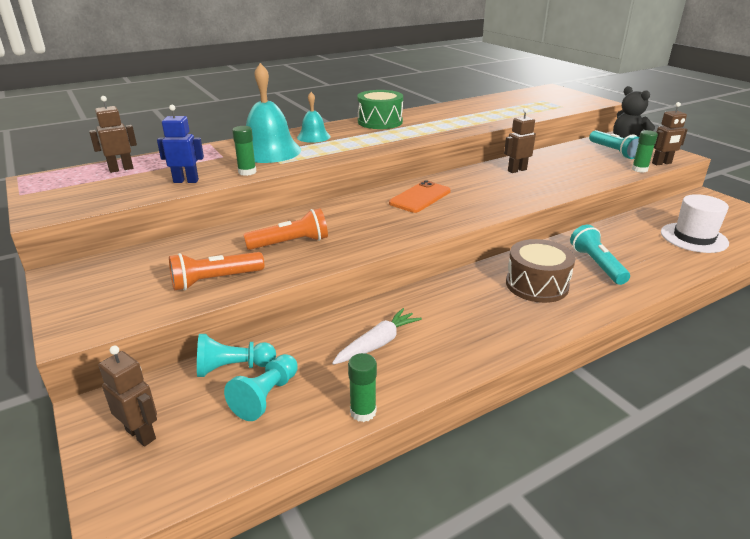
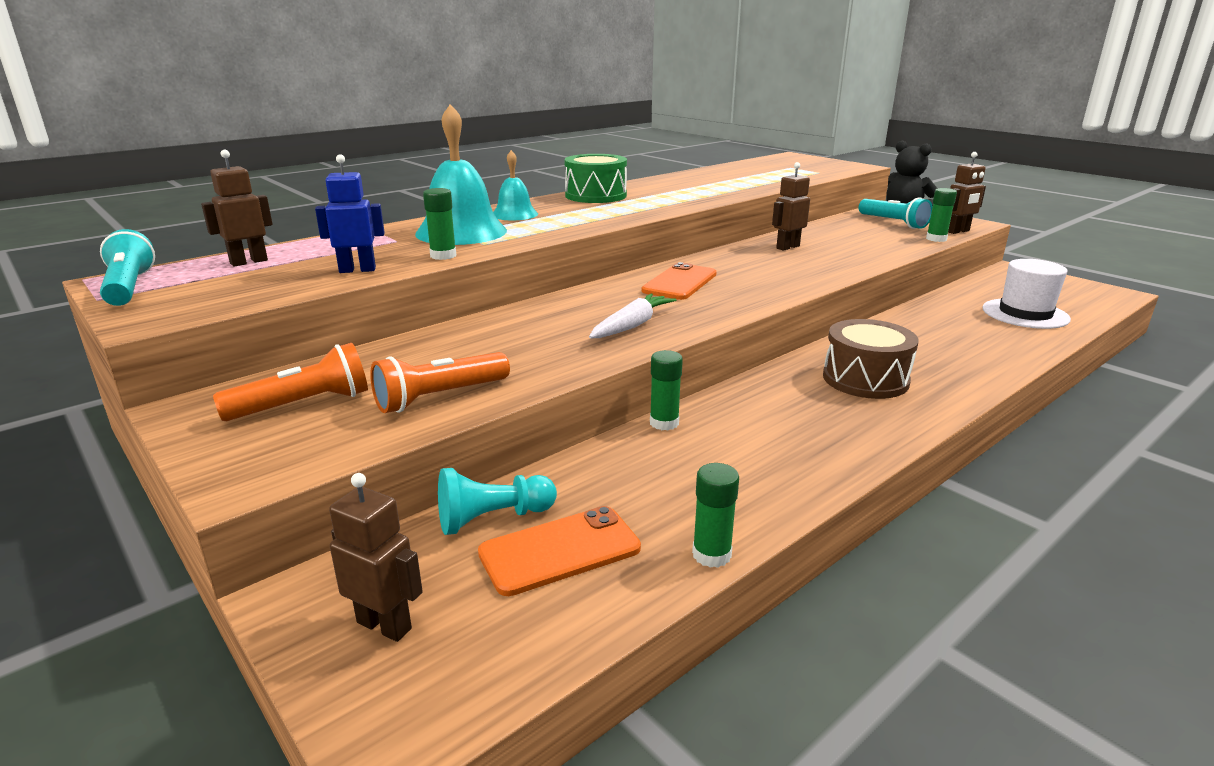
camera: 10 degrees left, 5 degrees down
turquoise pawn [224,354,298,421] -> orange phone [478,506,641,596]
orange flashlight [243,208,328,250] -> orange flashlight moved to [213,343,368,421]
white carrot [332,308,422,365] -> white carrot moved to [589,293,676,338]
turquoise flashlight [570,225,630,285] -> turquoise flashlight moved to [100,229,155,306]
none -> green glue stick [650,350,683,430]

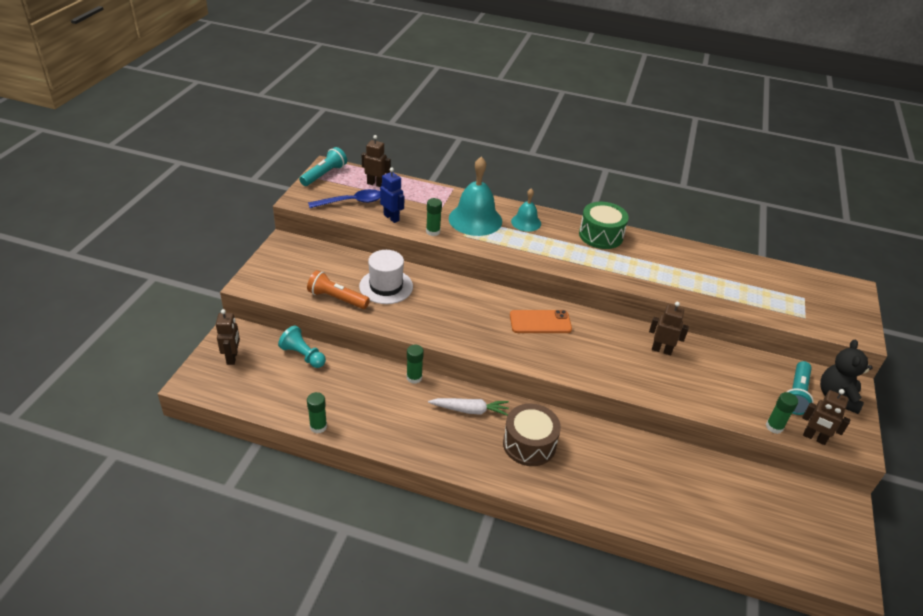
camera: 55 degrees right, 15 degrees up
orange flashlight [213,343,368,421] -> none
orange phone [478,506,641,596] -> none
white carrot [589,293,676,338] -> white carrot moved to [428,398,509,416]
white hat [982,259,1071,329] -> white hat moved to [359,250,413,304]
none -> blue spoon [308,189,380,208]

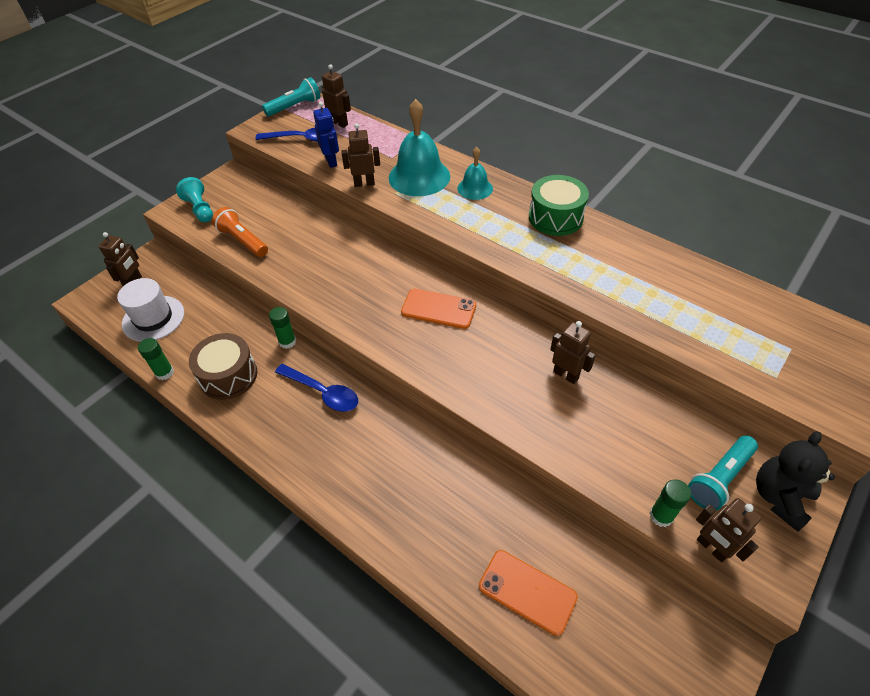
camera: 25 degrees right, 10 degrees up
turquoise pawn [278,326,326,368] -> turquoise pawn moved to [176,177,213,222]
white hat [359,250,413,304] -> white hat moved to [117,278,184,342]
green glue stick [426,198,442,236] -> brown robot [341,123,380,187]
white carrot [428,398,509,416] -> blue spoon [275,364,358,412]
brown drum [503,403,561,466] -> brown drum moved to [189,333,257,400]
none -> orange phone [479,550,578,636]

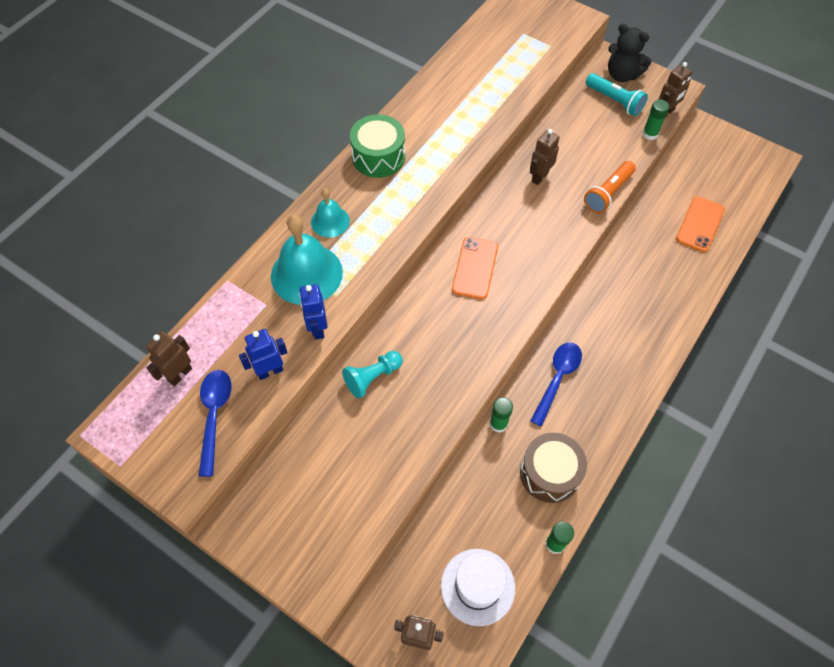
camera: 95 degrees left, 10 degrees up
turquoise pawn [176,177,213,222] -> turquoise pawn moved to [342,351,403,398]
orange flashlight [212,207,268,257] -> orange flashlight moved to [584,161,636,213]
turquoise flashlight [262,77,321,116] -> none
brown robot [341,123,380,187] -> blue robot [299,284,328,340]

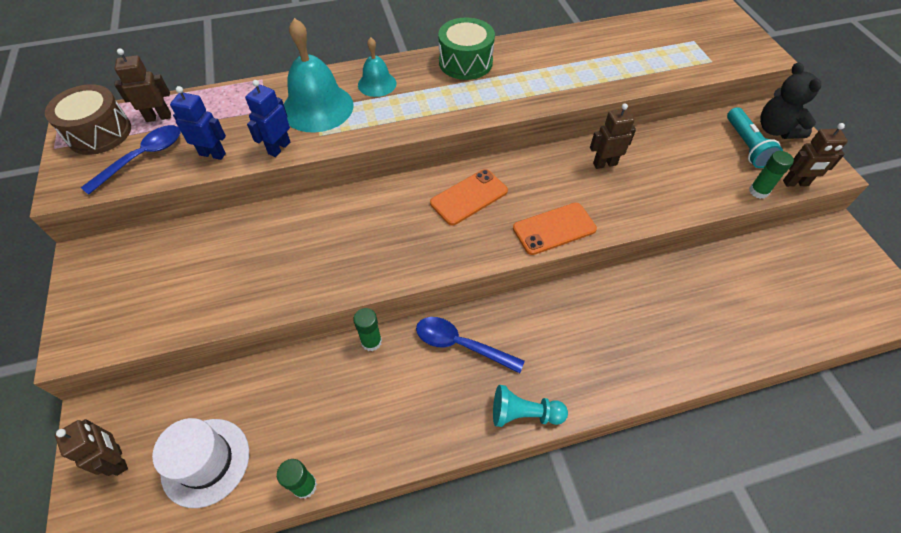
camera: 40 degrees right, 5 degrees down
turquoise pawn [342,351,403,398] -> turquoise pawn moved to [493,385,568,427]
brown drum [520,433,587,503] -> brown drum moved to [45,84,131,155]
blue spoon [530,342,582,426] -> blue spoon turned 135 degrees counterclockwise [416,317,525,373]
orange flashlight [584,161,636,213] -> none
orange phone [676,196,725,252] -> orange phone moved to [513,203,597,255]

